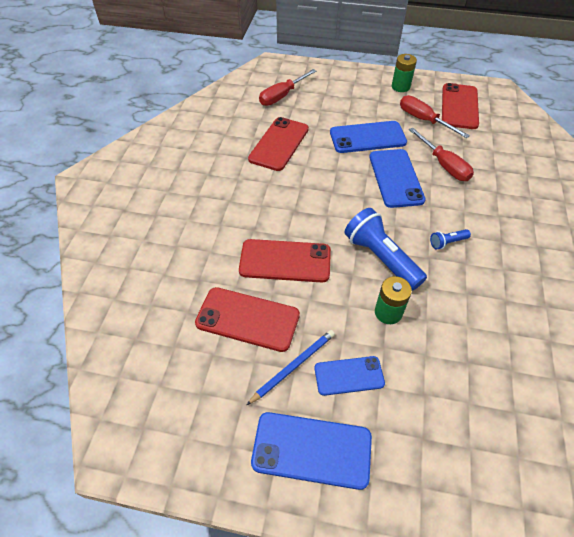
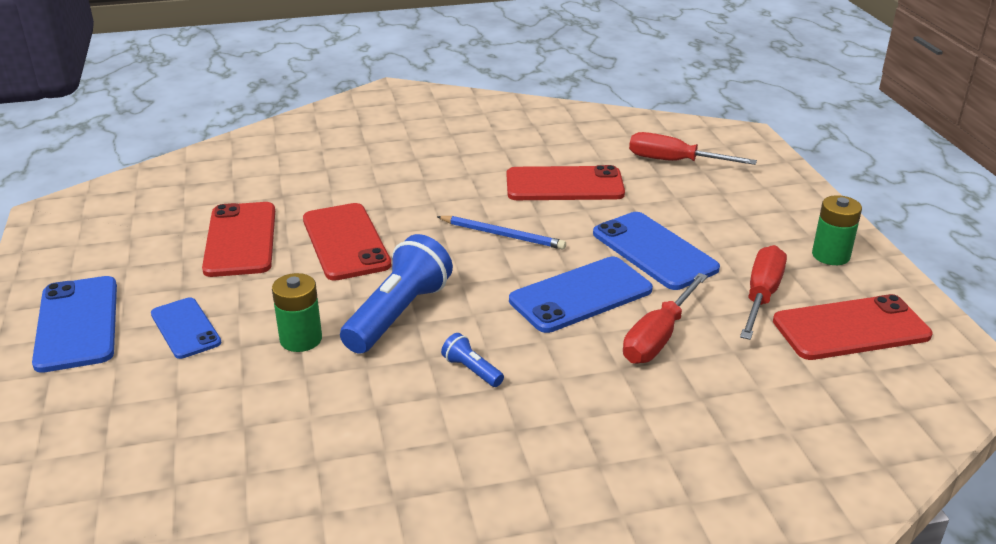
camera: 65 degrees right, 20 degrees down
blue pencil [247,330,335,405] -> blue pencil moved to [437,216,566,250]

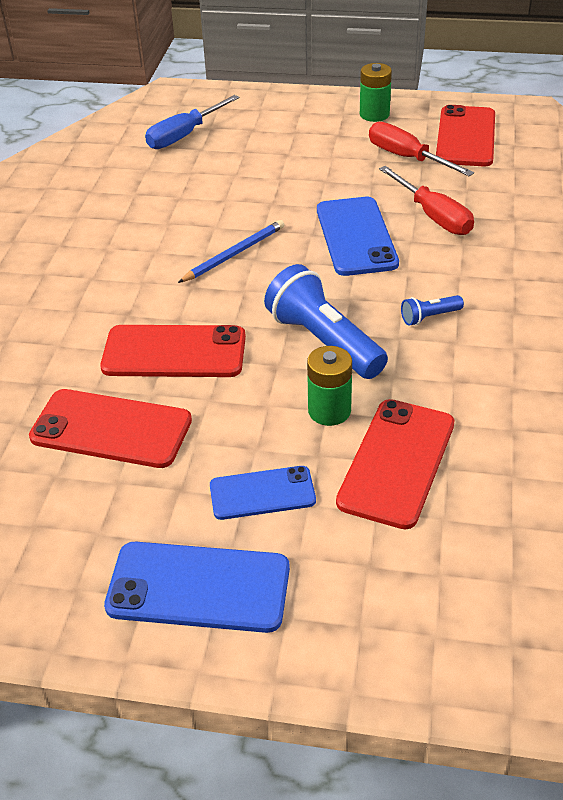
camera: 65 degrees left, 10 degrees up
red phone [507,165,625,200] -> red phone moved to [336,399,454,529]
blue phone [593,212,720,290] -> none
red screwdriver [629,132,757,165] -> blue screwdriver [145,95,239,149]

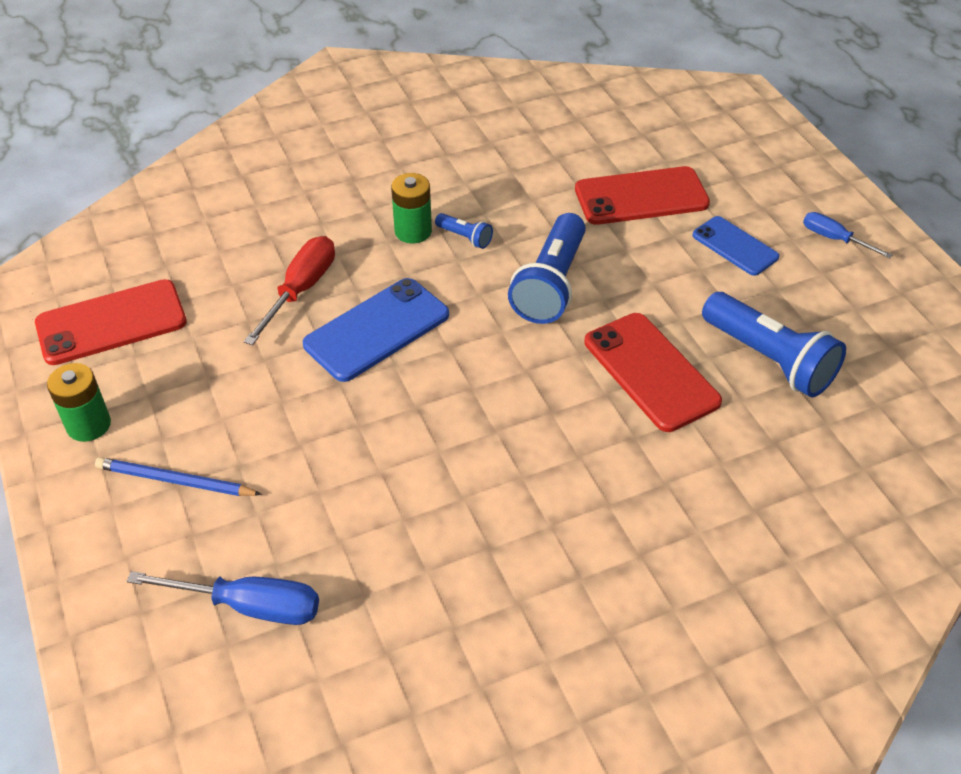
camera: 125 degrees left, 5 degrees up
red phone [29,389,192,468] -> blue flashlight [702,292,846,398]
blue phone [104,542,290,633] -> blue screwdriver [803,212,892,258]
blue pencil [178,220,285,283] -> blue pencil moved to [95,457,262,496]
green battery [307,346,352,426] -> green battery moved to [391,173,432,244]
red screwdriver [369,122,474,176] -> none

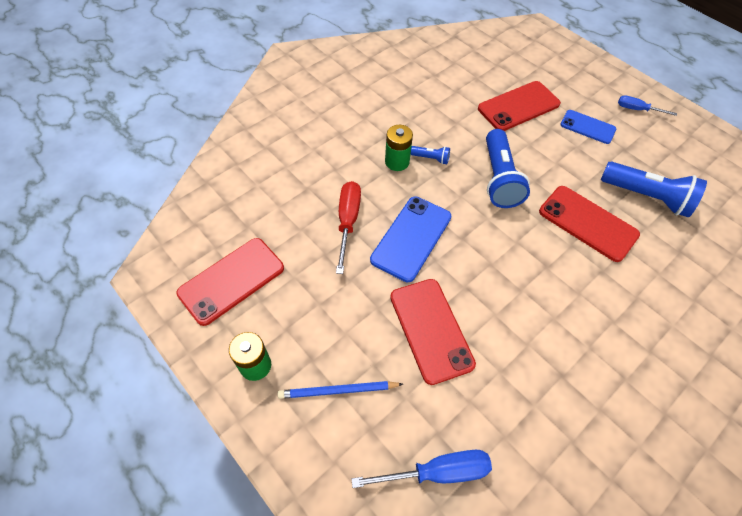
camera: 20 degrees left, 10 degrees up
none -> red phone [390,279,476,385]

